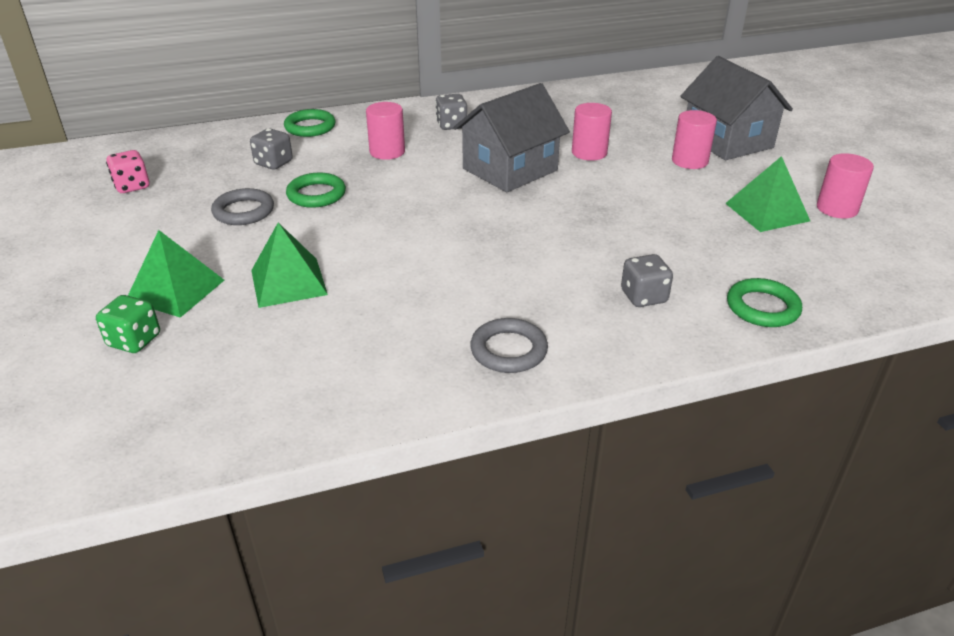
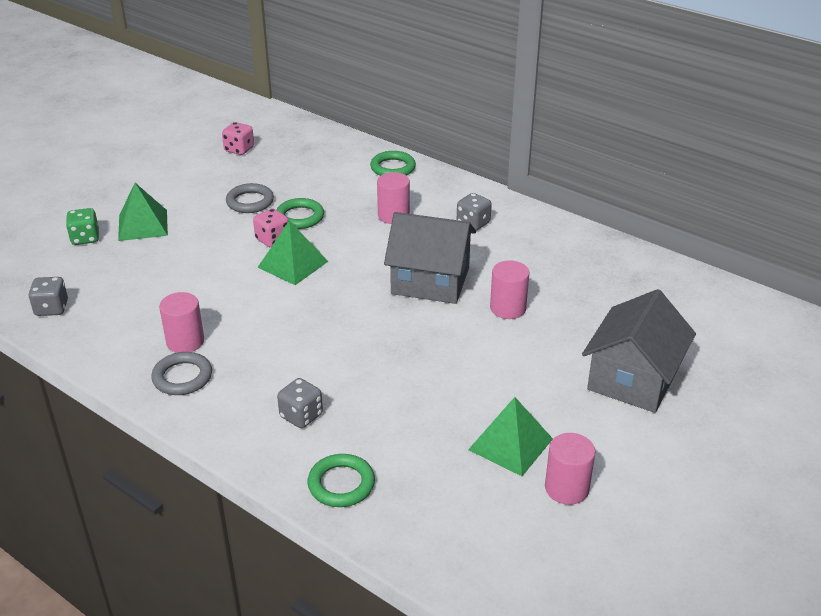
camera: 55 degrees right, 0 degrees up
grey dice [250,128,293,170] -> grey dice moved to [28,277,68,316]
green pyramid [251,223,328,308] -> green pyramid moved to [257,221,328,285]
pink cylinder [672,110,717,169] -> pink cylinder moved to [159,292,204,353]
none -> pink dice [253,209,289,247]

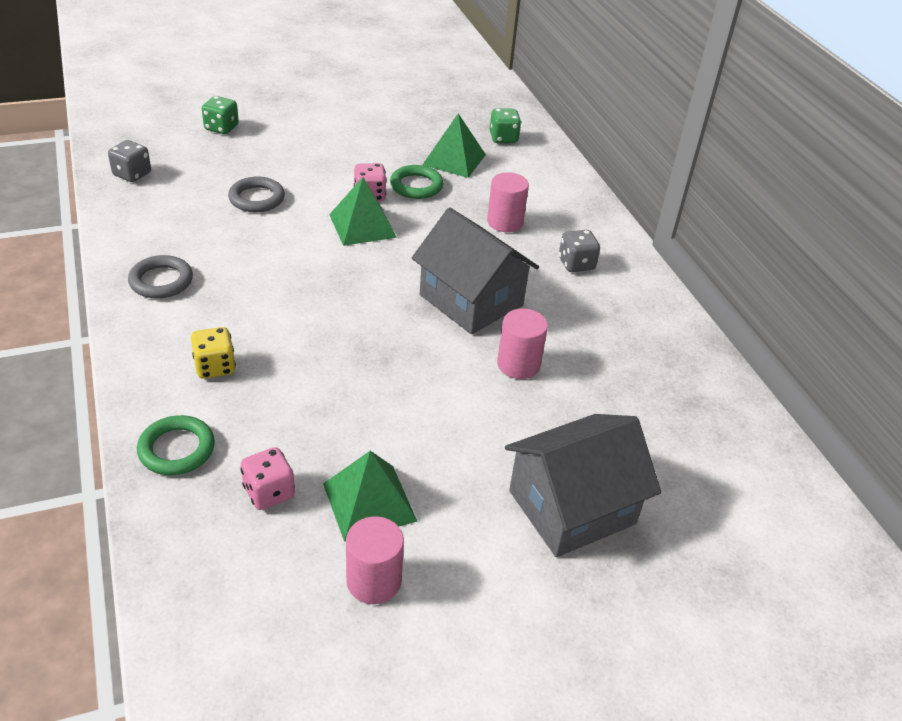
camera: 30 degrees right, 5 degrees up
green pyramid [118,183,168,241] -> green pyramid moved to [423,113,486,178]
pink cylinder [159,292,204,353] -> none
pink dice [222,122,254,155] -> pink dice moved to [240,447,295,510]
grey ring [226,183,274,213] -> grey ring moved to [228,177,285,212]
grey dice [277,378,323,428] -> yellow dice [191,327,236,379]
green ring [370,151,416,176] -> none
none -> green dice [490,109,521,143]

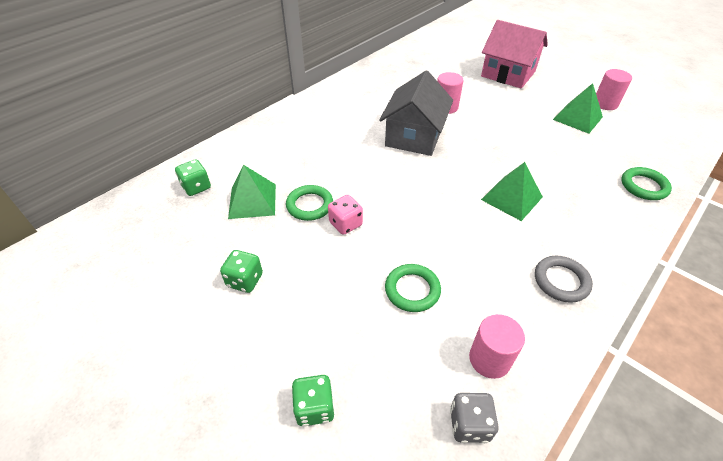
camera: 115 degrees left, 5 degrees up
yellow dice [191,327,236,379] -> none
grey ring [228,177,285,212] -> green ring [385,264,441,312]
pink dice [240,447,295,510] -> none
green pyramid [329,177,397,246] -> green pyramid moved to [481,162,543,221]
pink cylinder [487,172,529,232] -> pink cylinder moved to [469,314,525,379]
grey house [505,414,661,557] -> pink house [481,20,548,89]
grey dice [559,230,600,272] -> none
none -> green dice [220,250,263,293]

